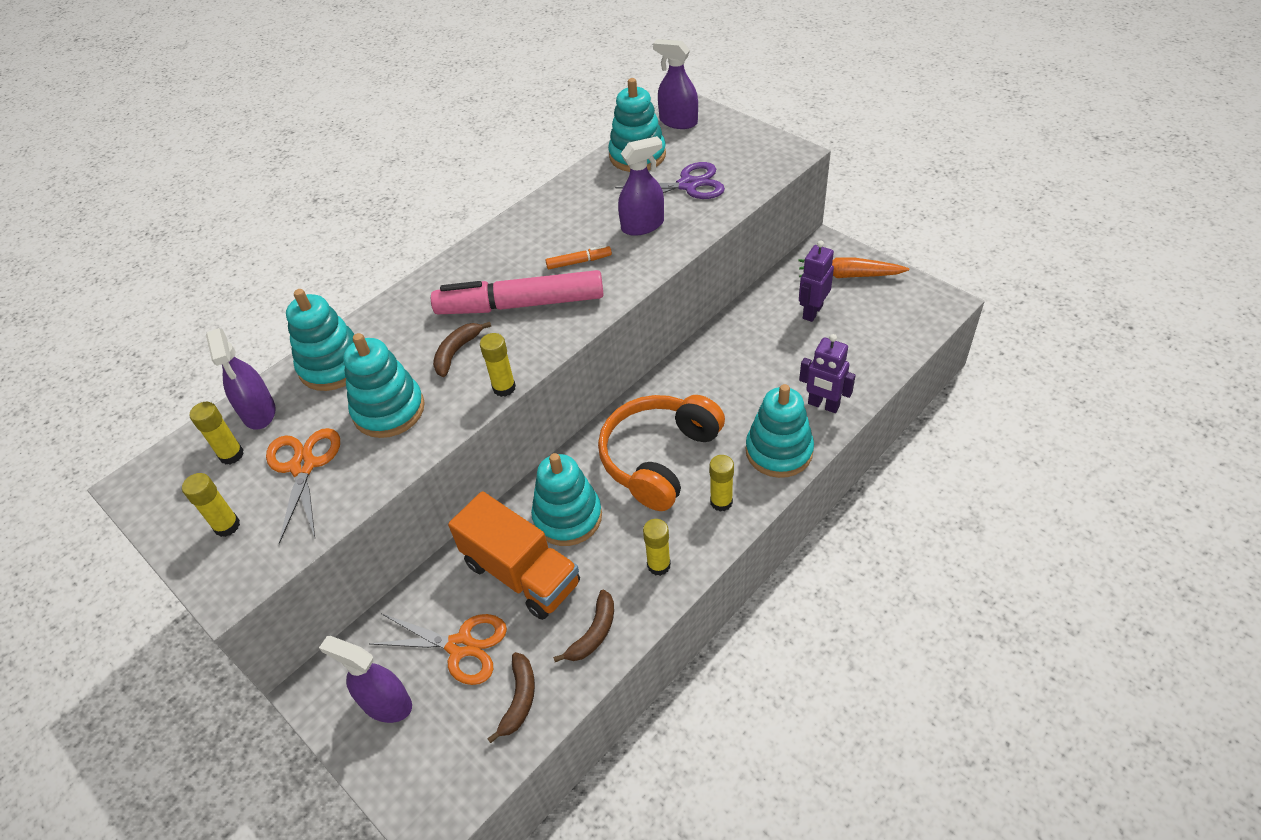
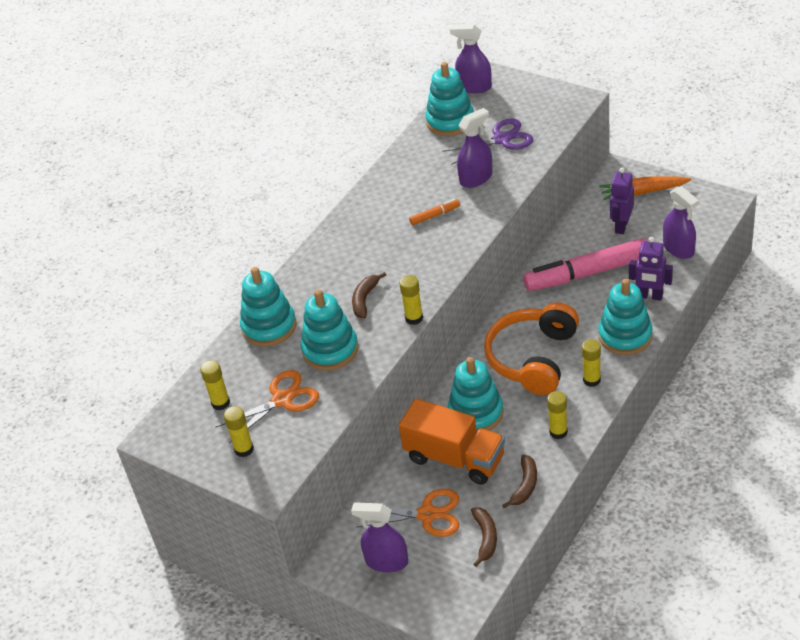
camera: 10 degrees left, 5 degrees down
purple spray bottle [206,328,276,430] -> purple spray bottle moved to [663,186,699,259]
orange scissors [266,428,340,544] -> orange scissors turned 75 degrees clockwise [215,370,319,443]
pink marker [431,270,604,314] -> pink marker moved to [523,238,647,291]

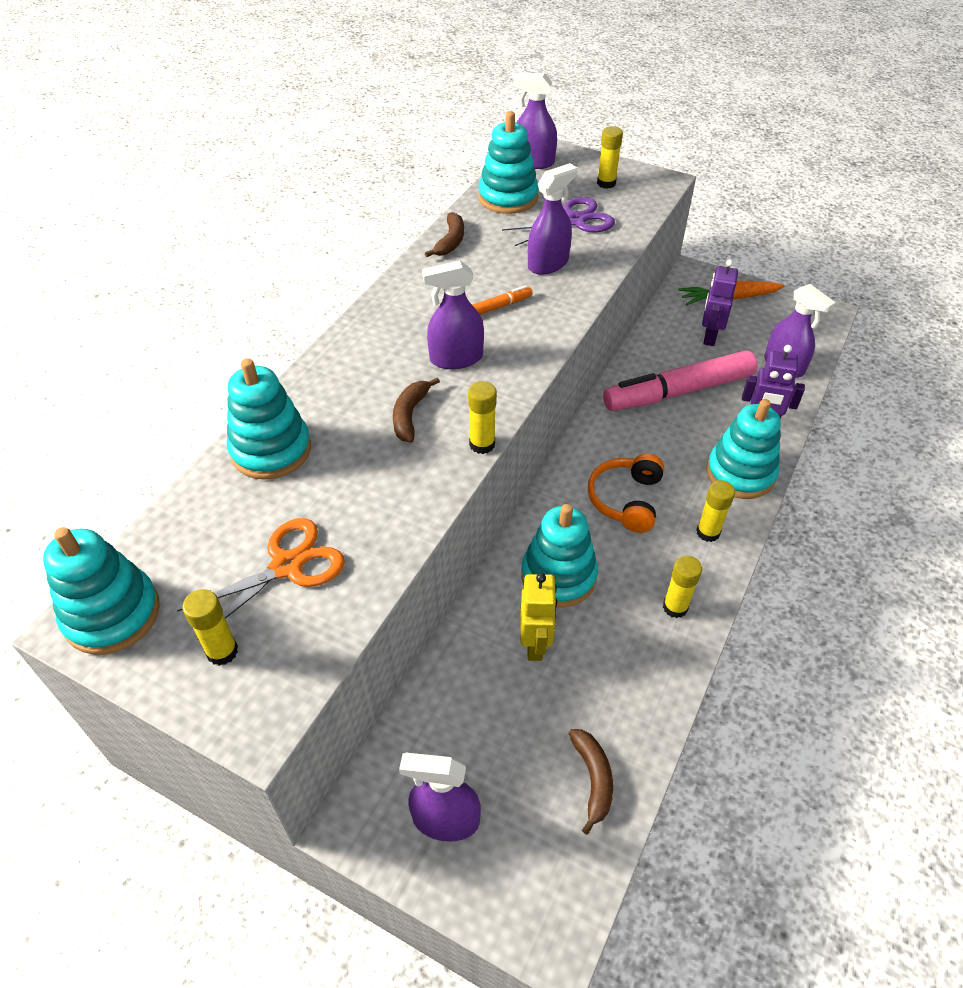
camera: 10 degrees left, 5 degrees up
yellow glue stick [200,360,230,411] -> yellow glue stick moved to [597,126,623,189]
turquoise stacking toy [301,289,358,371] -> turquoise stacking toy moved to [43,527,160,655]
orange scissors [356,489,459,537] -> none
orange truck [399,398,505,485] -> yellow robot [520,573,557,661]
orange headphones [484,302,579,395] -> orange headphones [588,454,664,533], size x0.64
brown banana [502,454,537,508] -> brown banana moved to [425,212,464,257]
none -> purple spray bottle [422,261,484,369]

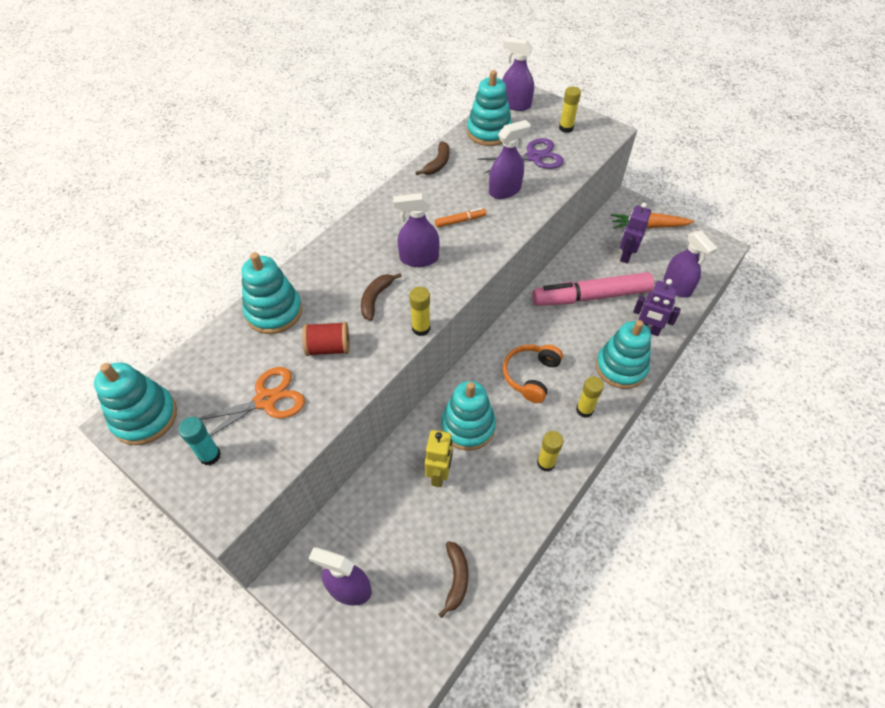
camera: 10 degrees right, 5 degrees up
yellow glue stick [183,589,238,666] -> turquoise glue stick [178,417,221,465]
none -> red spool [302,322,350,356]

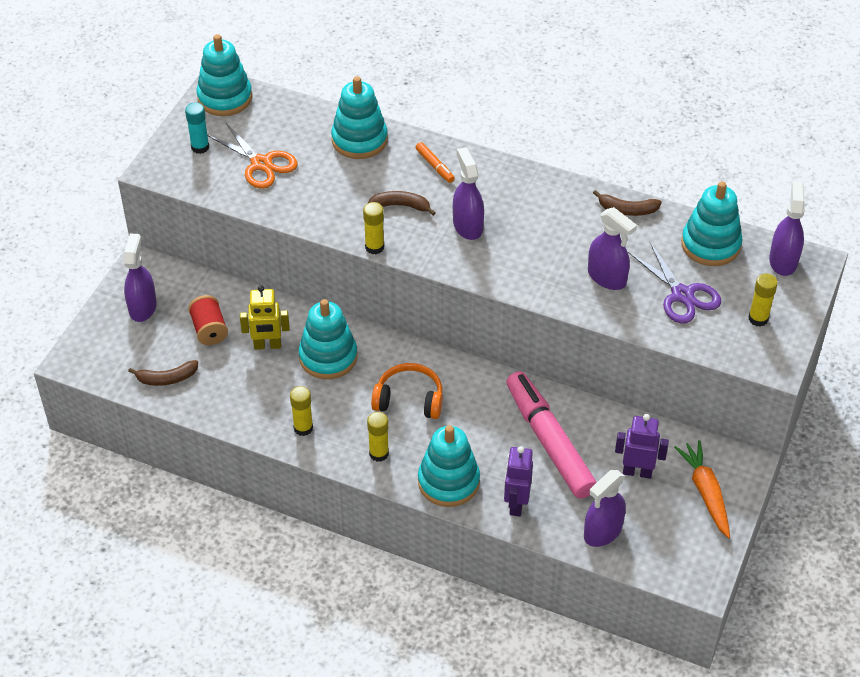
camera: 75 degrees right, 5 degrees down
red spool [302,322,350,356] -> red spool moved to [188,295,228,345]
orange marker [435,208,486,228] -> orange marker moved to [416,142,455,183]

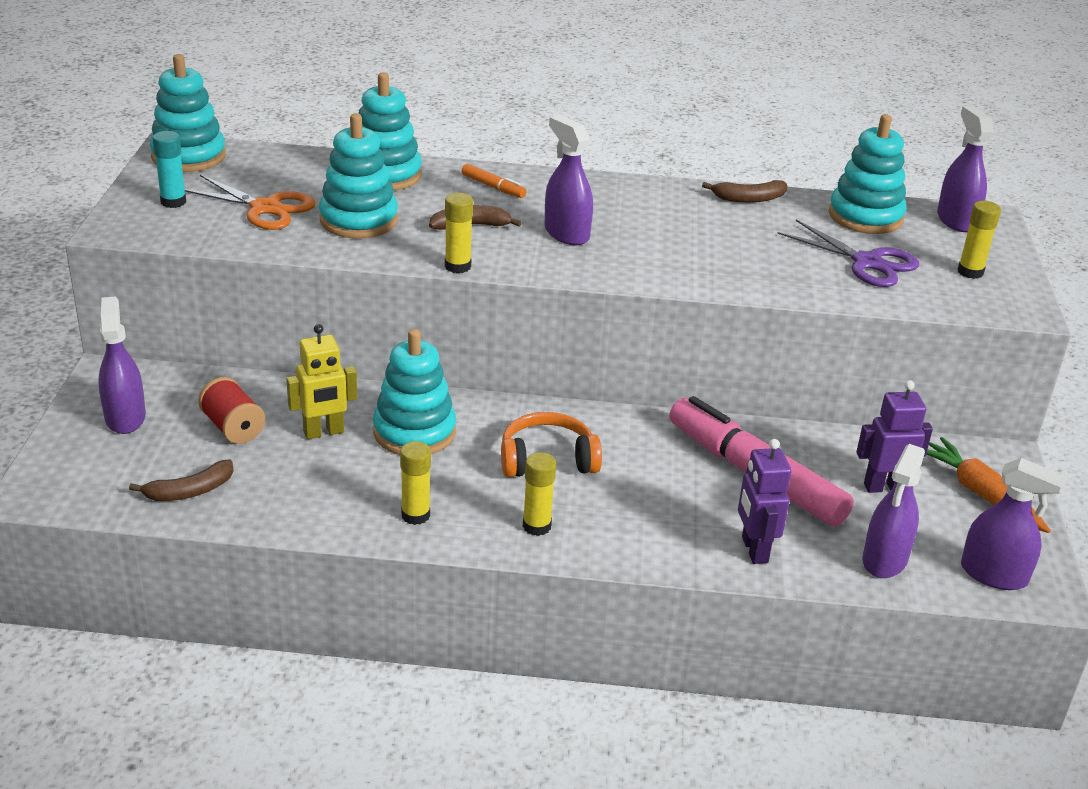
camera: 20 degrees left, 15 degrees down
turquoise stacking toy [418,425,480,507] -> turquoise stacking toy moved to [319,113,398,239]
purple spray bottle [588,207,637,290] -> purple spray bottle moved to [961,458,1067,590]

